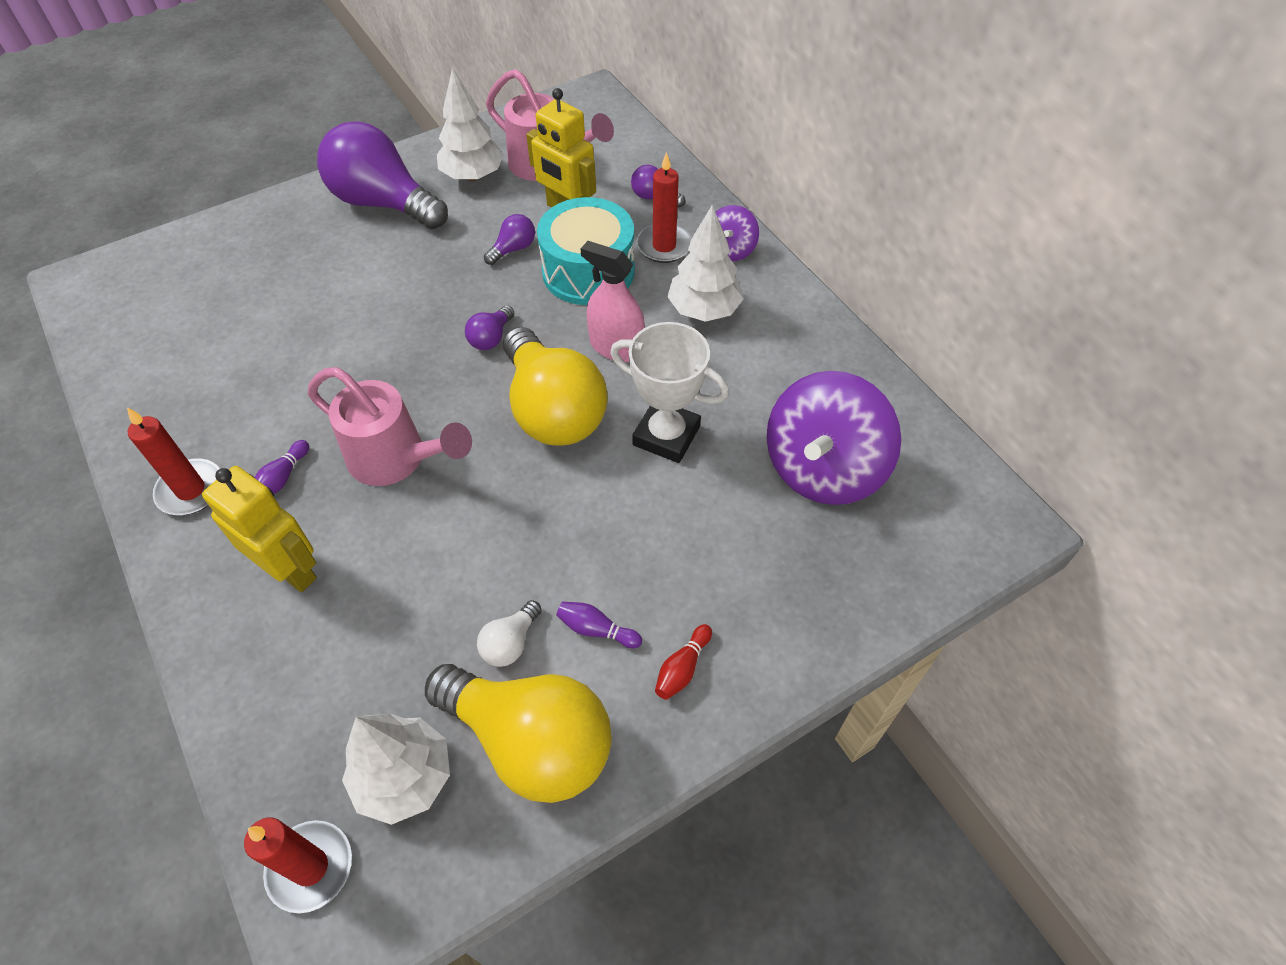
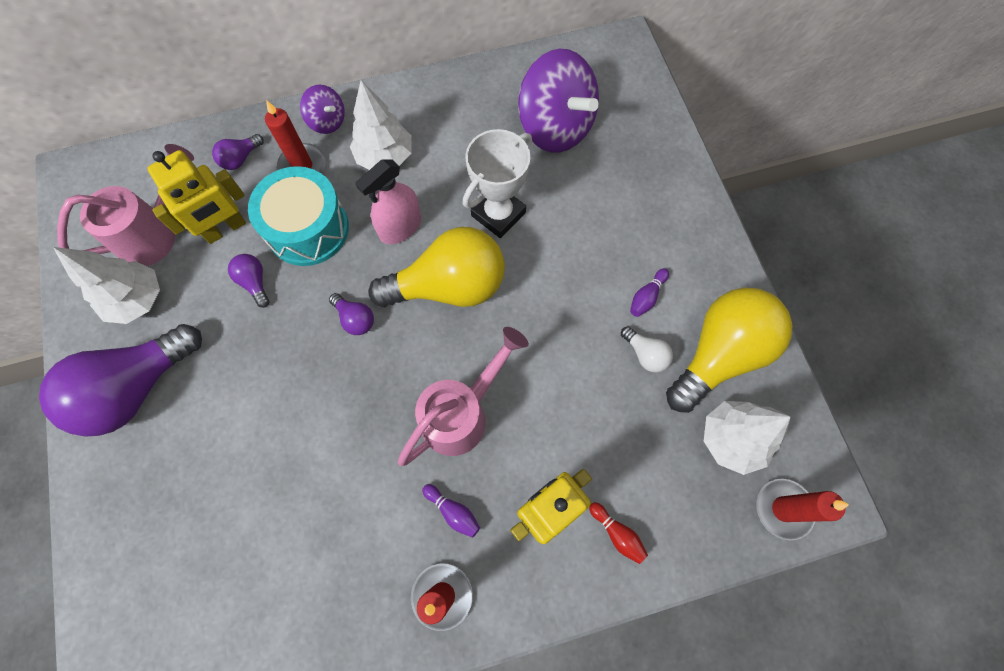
camera: 75 degrees left, 15 degrees up
red bowling pin [655,624,712,700] -> red bowling pin moved to [589,502,648,564]

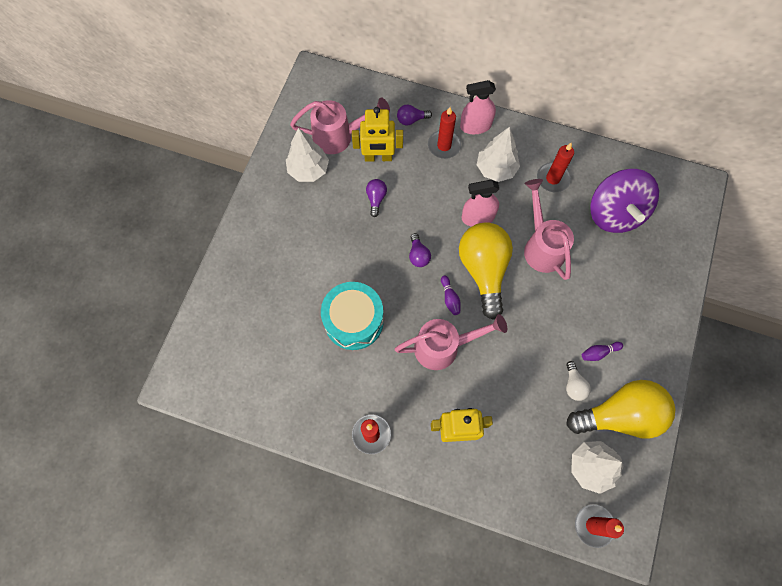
camera: 35 degrees right, 0 degrees up
purple light bulb [39,324,202,437] -> none
turquoise drum [248,166,349,266] -> turquoise drum moved to [321,282,384,350]
purple spinning top [300,85,345,134] -> pink spray bottle [460,80,496,134]
yellow light bulb [368,227,505,307] -> yellow light bulb turned 120 degrees counterclockwise [459,222,513,320]
purple bowling pin [422,484,480,538] -> purple bowling pin moved to [441,275,461,315]
white trophy [463,129,532,238] -> pink watering can [524,179,574,280]
red bowling pin [589,502,648,564] -> none
none -> red candle [537,143,574,192]

